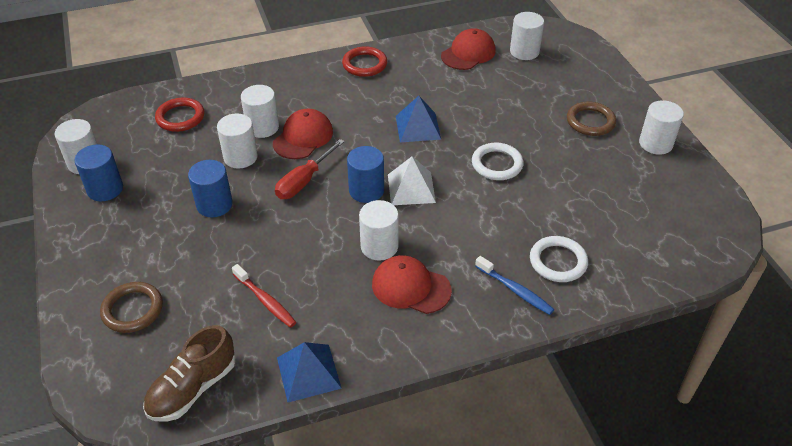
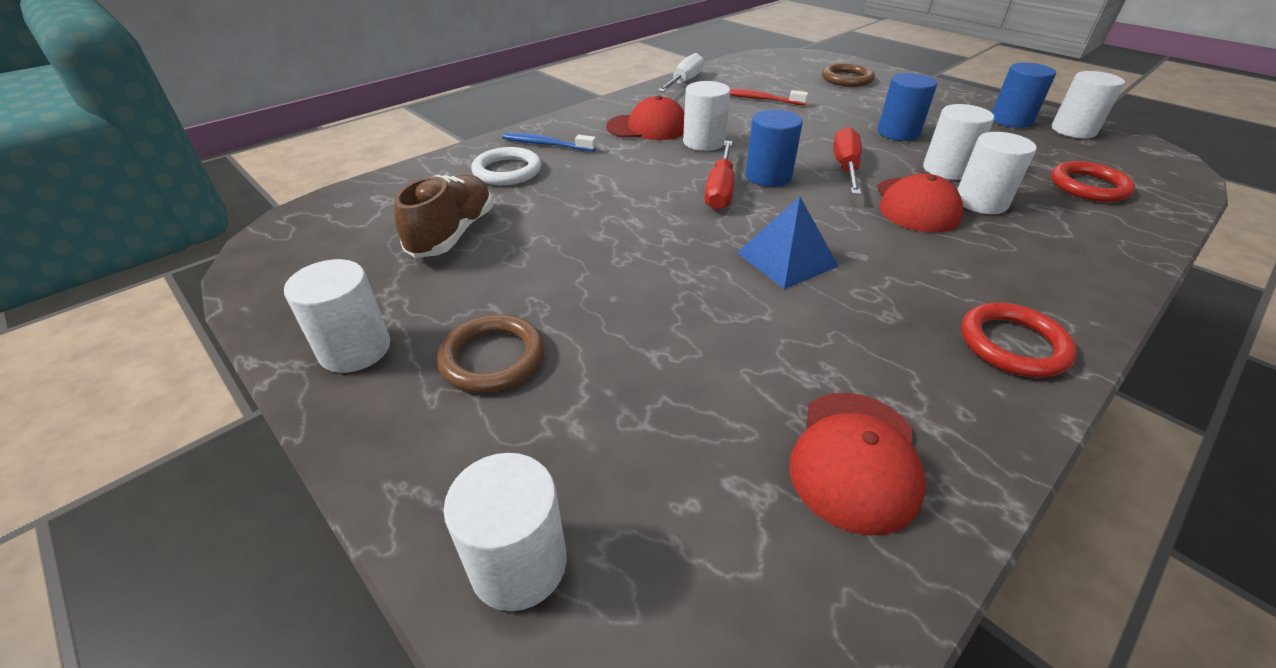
camera: 155 degrees right, 5 degrees down
brown shoe [143,325,236,422] -> brown shoe moved to [394,174,493,258]
blue pyramid [277,342,342,402] -> white screwdriver [658,53,704,92]
white pyramid [388,156,436,205] -> red screwdriver [704,141,734,210]
white ring [472,143,524,180] -> none
white cylinder [510,12,544,60] -> white cylinder moved to [443,453,567,611]

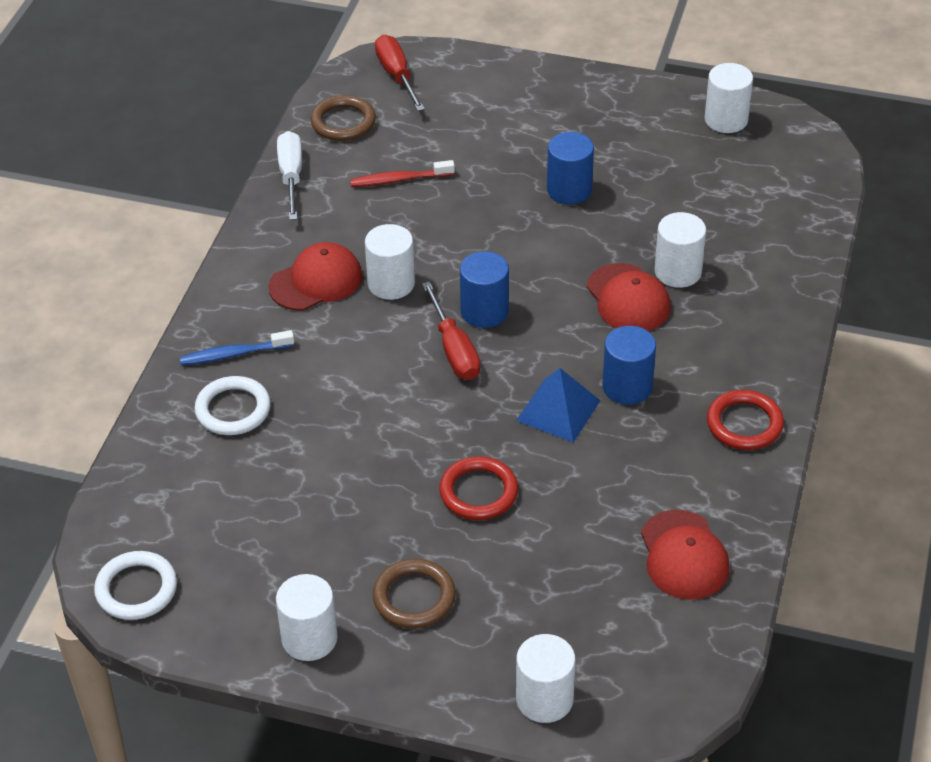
camera: 30 degrees left, 5 degrees up
brown shoe [394,174,493,258] -> none
brown ring [822,63,875,87] -> brown ring moved to [311,95,376,141]
red screwdriver [833,127,862,195] -> red screwdriver moved to [375,35,425,111]
white cylinder [923,104,994,180] -> none
blue cylinder [992,62,1056,128] -> blue cylinder moved to [602,326,656,405]
red ring [1051,161,1135,202] -> red ring moved to [439,456,518,520]
none -> white ring [94,551,177,620]

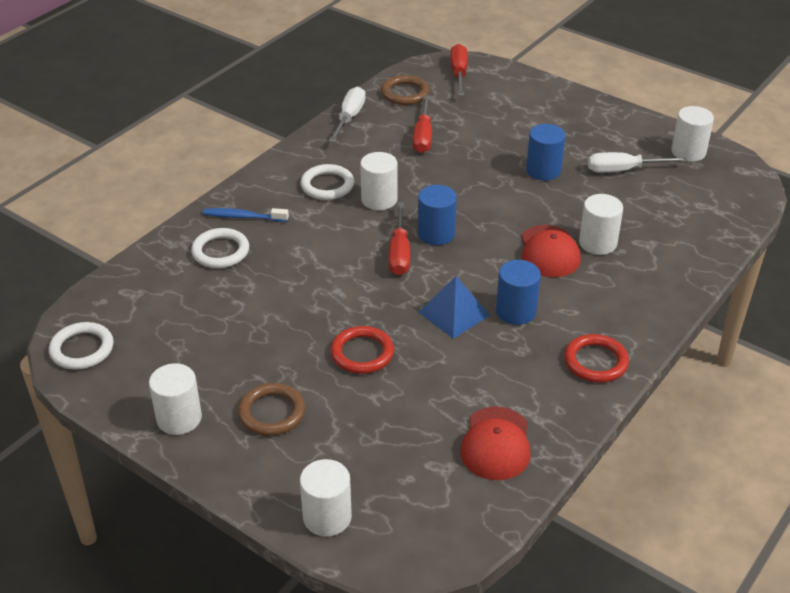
camera: 20 degrees right, 5 degrees down
red cap [268,242,362,311] -> white ring [300,164,354,200]
red toothbrush [350,160,455,187] -> red screwdriver [413,95,432,153]
none -> white screwdriver [588,152,688,172]

